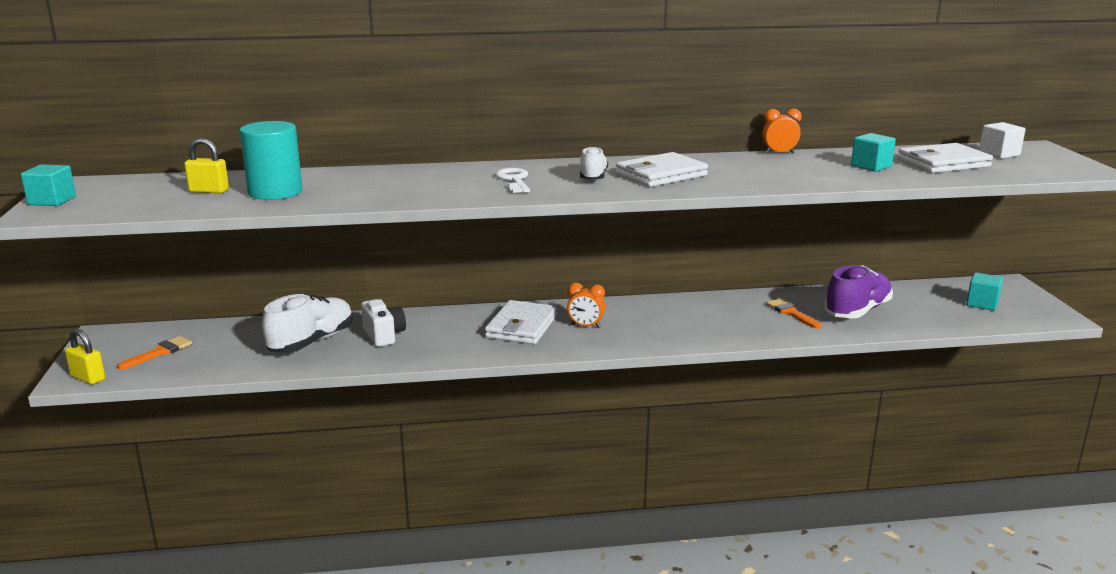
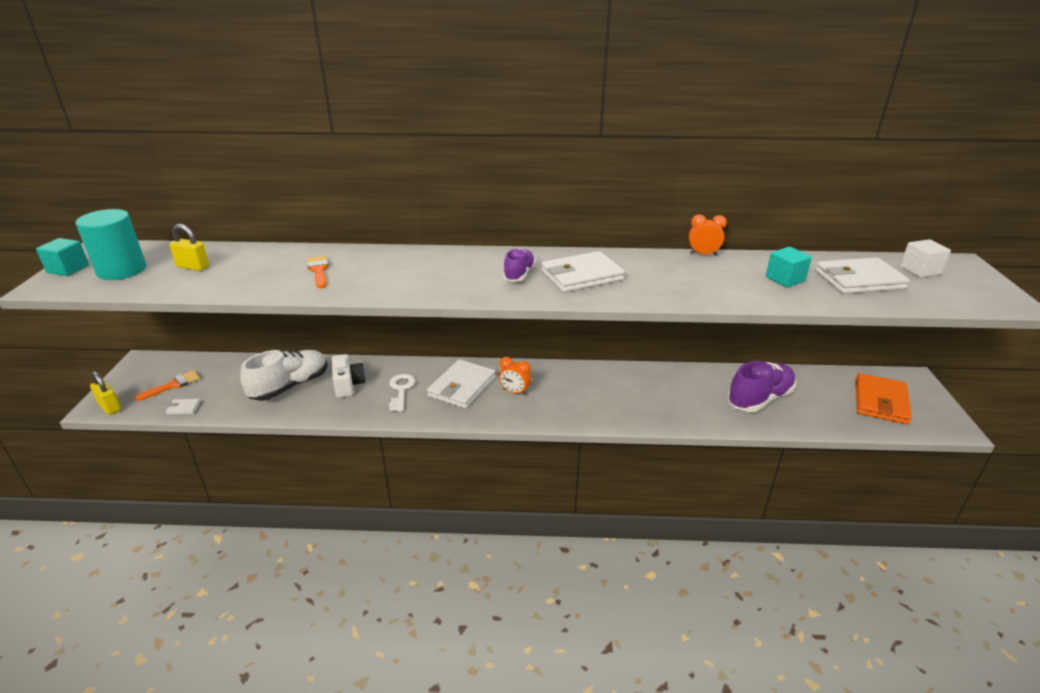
camera: 10 degrees right, 10 degrees up
turquoise cylinder [240,121,303,200] -> turquoise cylinder moved to [76,209,146,280]
white key [495,168,530,193] -> white key moved to [389,374,415,412]
white shoe [580,146,608,180] -> purple shoe [503,248,536,282]
orange brush [766,298,821,329] -> orange brush moved to [307,255,329,288]
turquoise cube [966,272,1003,311] -> orange wallet [855,373,912,425]
none -> white wallet [166,399,201,415]

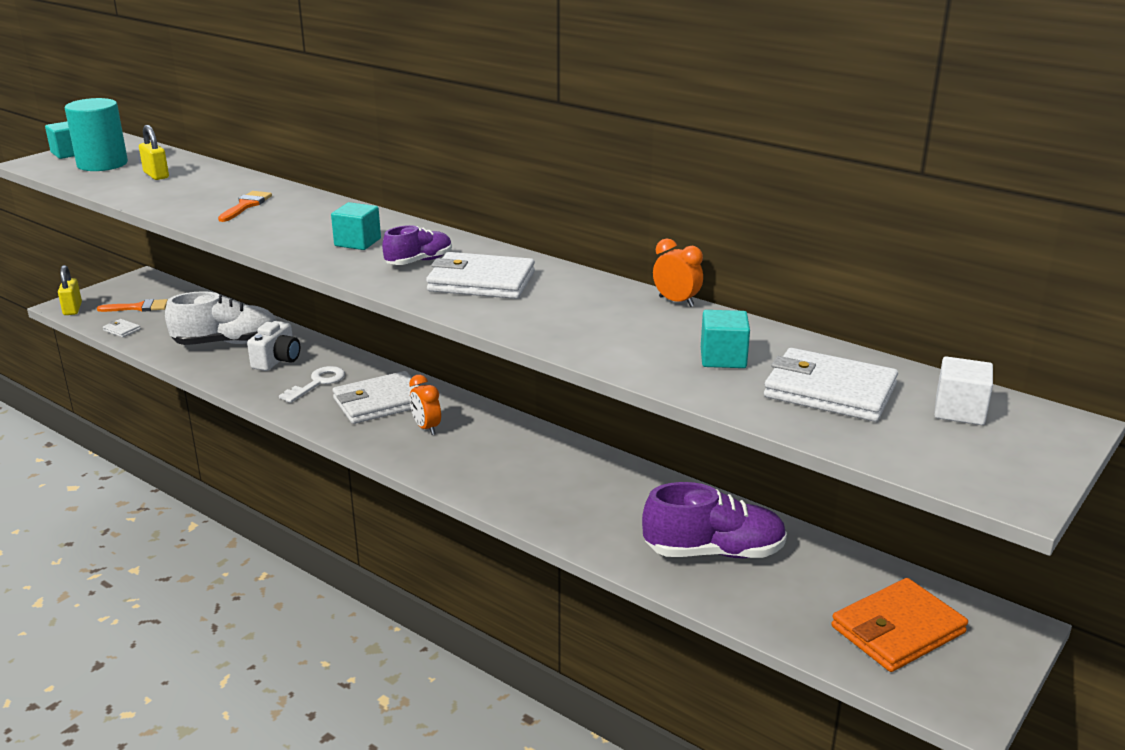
camera: 35 degrees right, 5 degrees down
none -> turquoise cube [331,202,381,250]

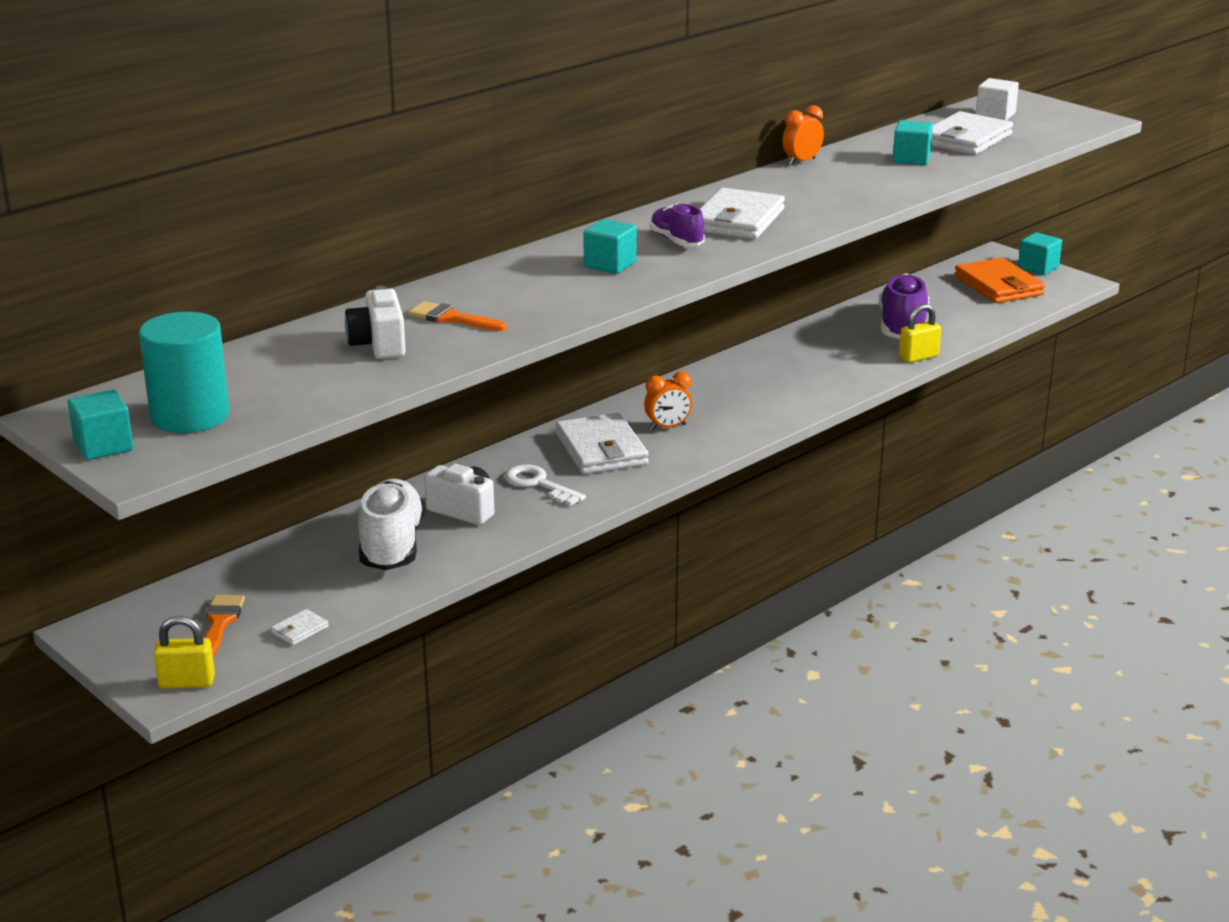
camera: 80 degrees left, 0 degrees up
yellow padlock [139,125,169,180] -> yellow padlock moved to [899,304,941,363]
none -> white camera [345,285,406,359]
none -> turquoise cube [1018,232,1062,275]

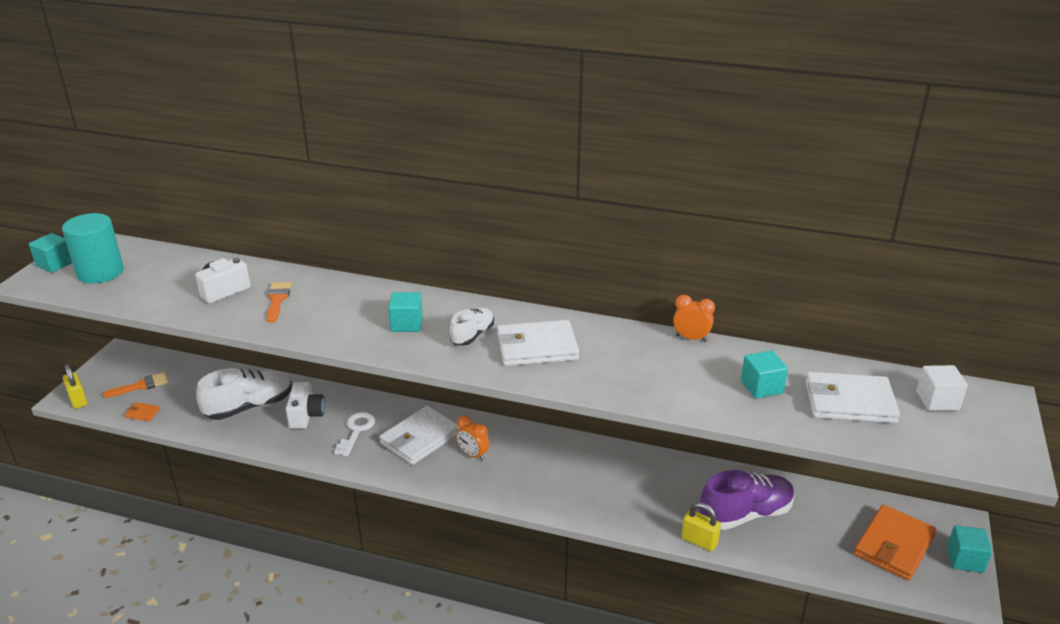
camera: 60 degrees right, 5 degrees up
white wallet [271,609,329,645] -> orange wallet [125,403,160,421]
purple shoe [650,203,705,246] -> white shoe [450,308,494,346]

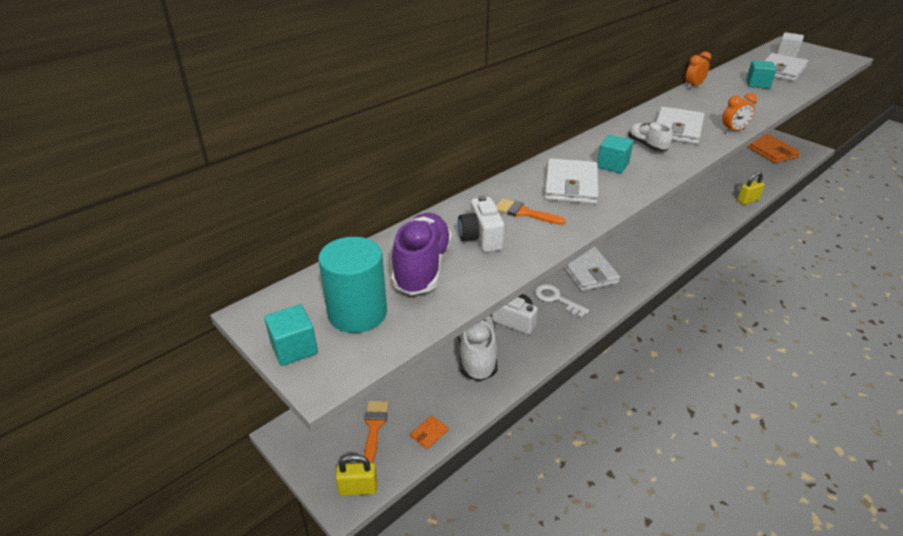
camera: 60 degrees left, 5 degrees up
orange clock [456,415,489,461] -> orange clock moved to [722,93,757,133]
purple shoe [699,470,795,530] -> purple shoe moved to [391,213,452,295]
turquoise cube [947,525,992,573] -> none
none -> white wallet [544,158,599,204]

